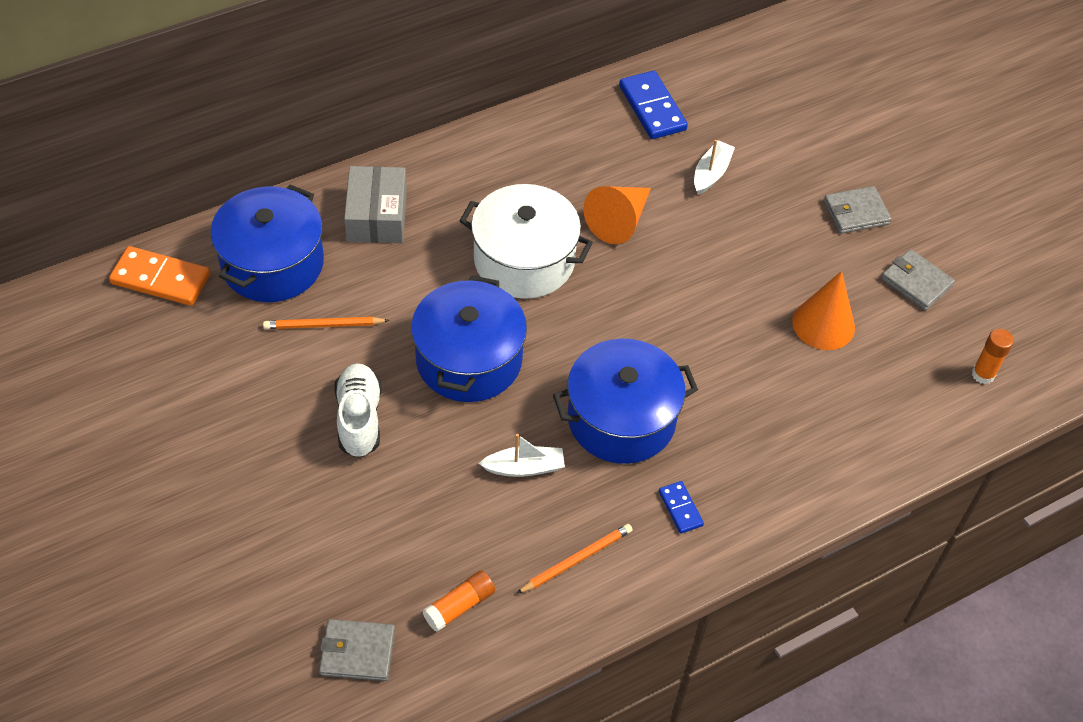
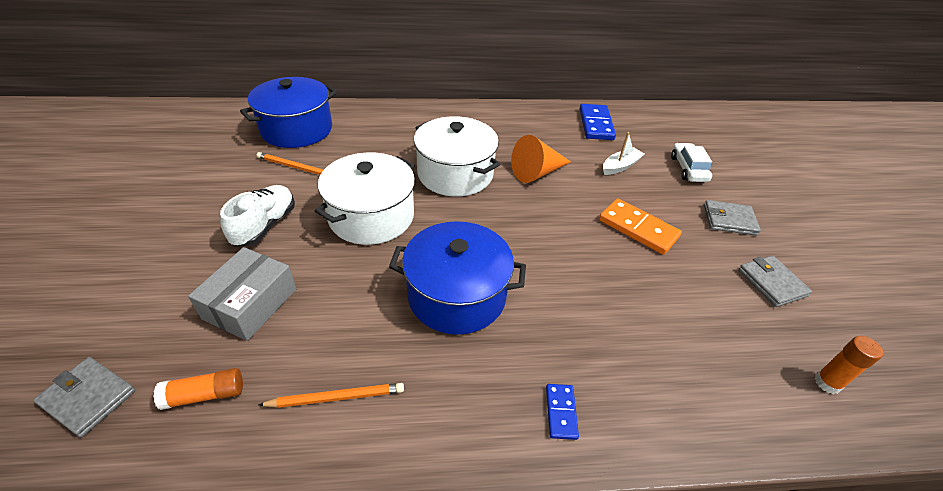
camera: 25 degrees right, 10 degrees down
orange domino [109,246,210,306] -> orange domino moved to [599,199,682,255]
grey box [344,166,407,243] -> grey box moved to [188,247,296,341]
blue pot [411,275,527,402] -> white pot [315,152,415,245]
white boat [479,434,565,477] -> none
blue domino [659,481,704,534] -> blue domino moved to [546,384,579,440]
orange cone [792,271,855,350] -> none
none -> white car [671,143,712,182]

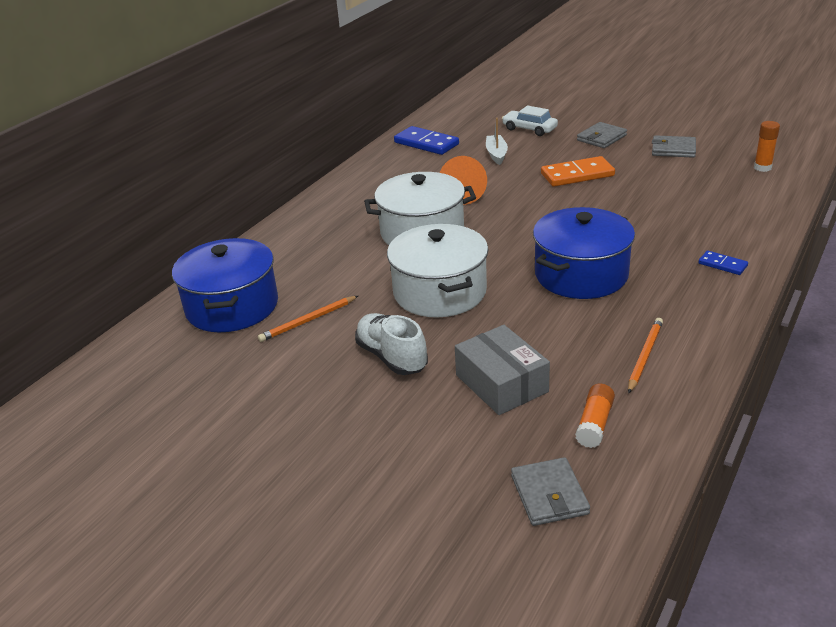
camera: 50 degrees left, 10 degrees down
grey wallet [33,357,135,438] -> grey wallet turned 75 degrees counterclockwise [511,457,590,526]

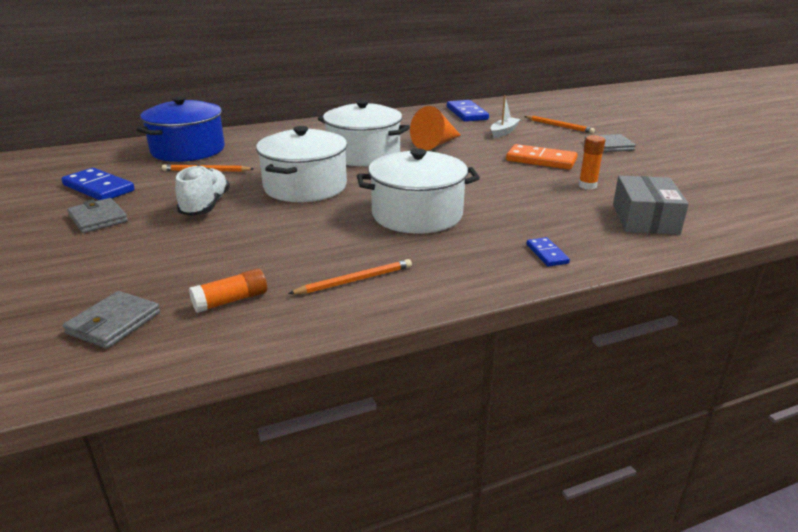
camera: 35 degrees right, 5 degrees down
grey box [455,325,550,415] -> grey box moved to [613,175,689,235]
white car [502,105,558,136] -> orange pencil [524,116,595,133]
blue pot [533,207,635,299] -> white pot [357,148,480,234]
grey wallet [652,135,696,158] -> grey wallet moved to [67,198,128,233]
orange glue stick [754,121,780,172] -> orange glue stick moved to [578,135,605,190]
none -> blue domino [61,168,135,200]

